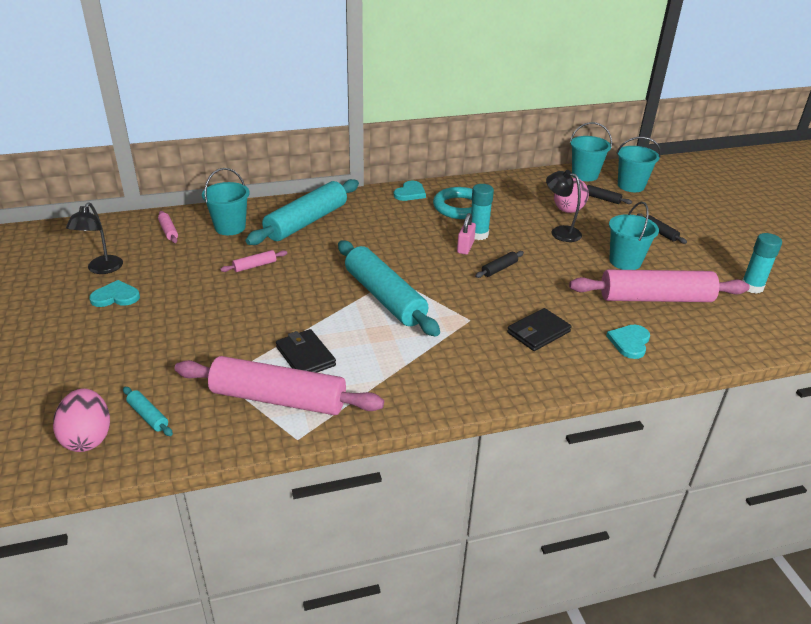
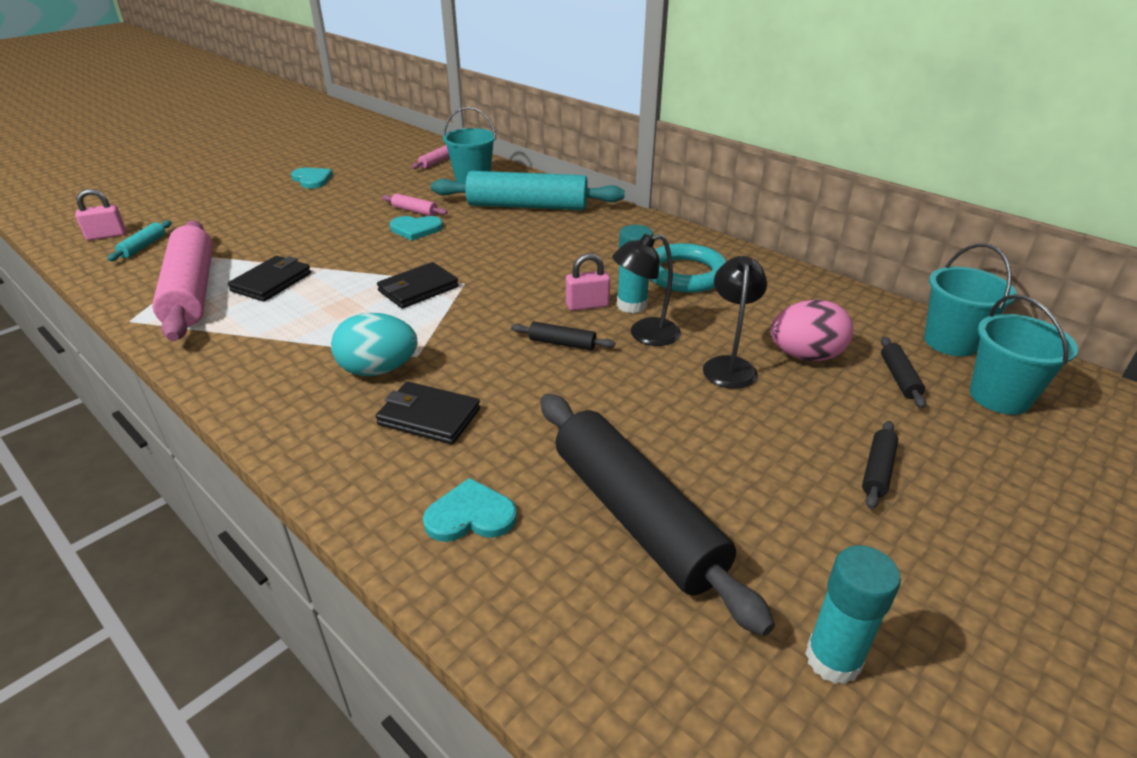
camera: 60 degrees right, 0 degrees up
pink egg [53,388,110,452] -> pink padlock [75,189,126,240]
black lamp [66,202,123,274] -> black lamp moved to [612,234,681,346]
turquoise rolling pin [338,241,440,336] -> black wallet [377,262,459,309]
turquoise heart [394,181,426,201] -> turquoise heart moved to [390,216,443,241]
pink rolling pin [569,270,749,302] -> black rolling pin [541,394,775,636]
turquoise bucket [609,202,659,270] -> none
none -> turquoise egg [331,312,417,376]

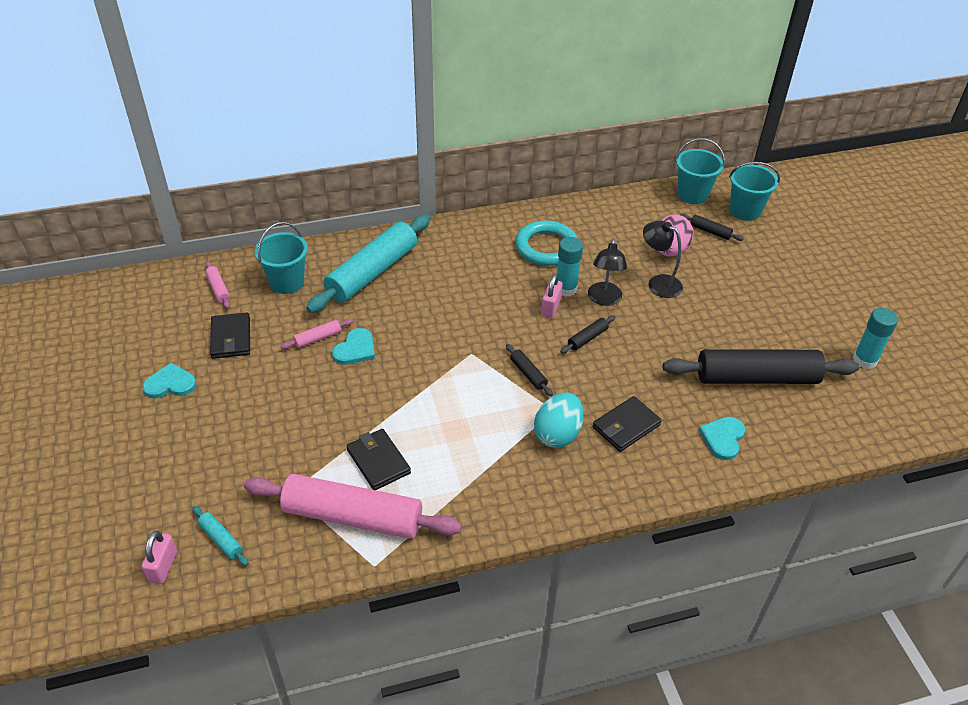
camera: 60 degrees left, 10 degrees up
black wallet [377,262,459,309] -> black wallet moved to [210,313,250,359]
black rolling pin [862,421,898,509] -> black rolling pin moved to [506,344,553,396]

